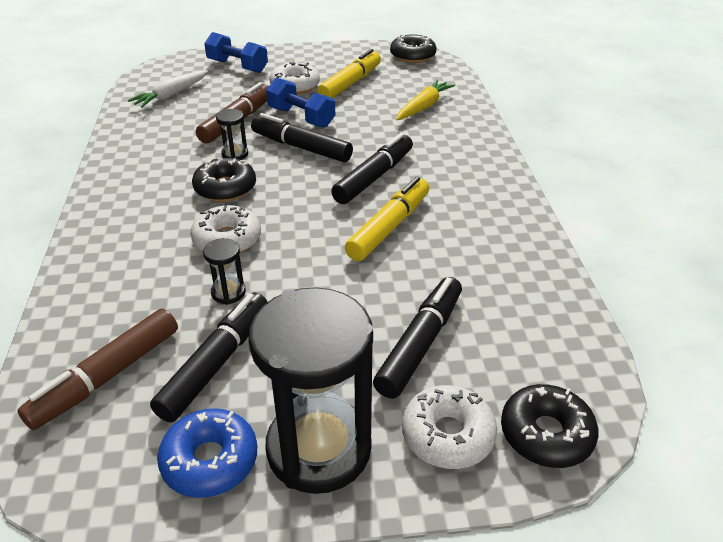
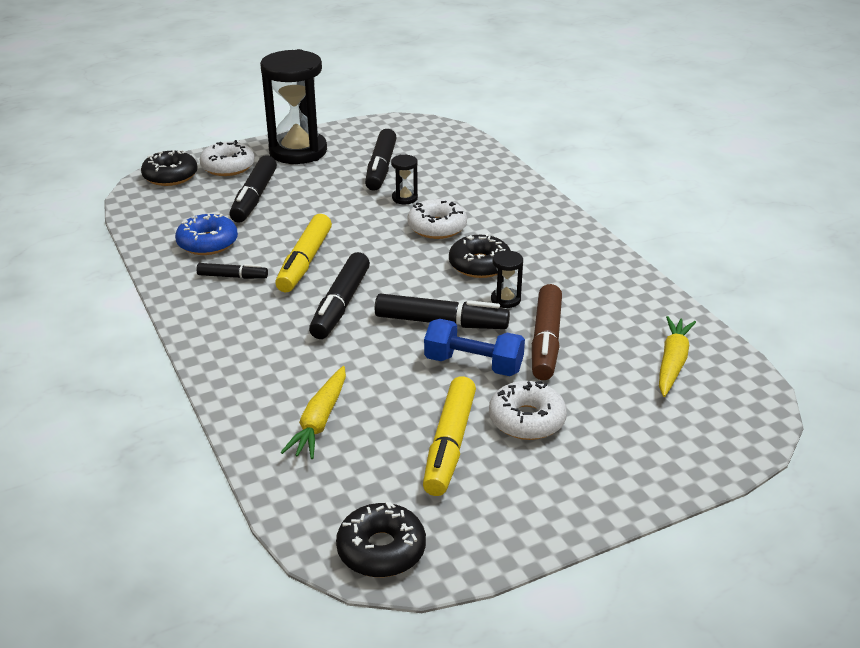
camera: 160 degrees right, 5 degrees down
brown marker [18,308,178,430] -> none
white carrot [128,70,208,108] -> yellow carrot [659,316,696,397]
blue donut [157,408,257,498] -> blue donut moved to [175,213,238,255]
blue dumbbell [204,32,268,73] -> none
none -> black marker [196,263,268,279]

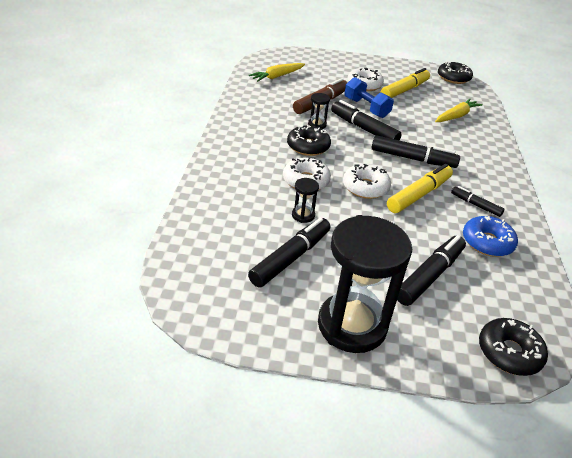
camera: 150 degrees left, 5 degrees up
white donut [200,140,255,176] -> white donut moved to [343,164,391,199]
black marker [309,252,370,339] -> black marker turned 60 degrees clockwise [372,135,460,168]

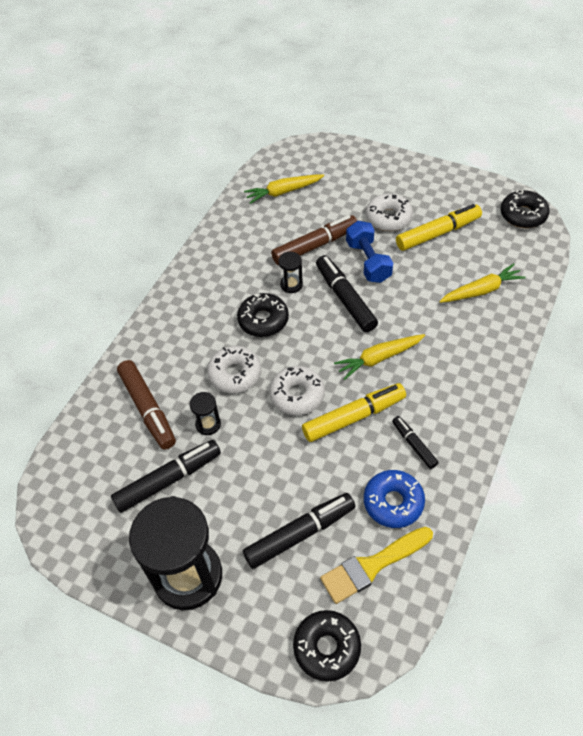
camera: 25 degrees right, 15 degrees up
black marker [372,135,460,168] -> yellow carrot [334,334,425,380]
none -> brown marker [117,360,176,450]
none -> yellow brush [320,527,433,604]

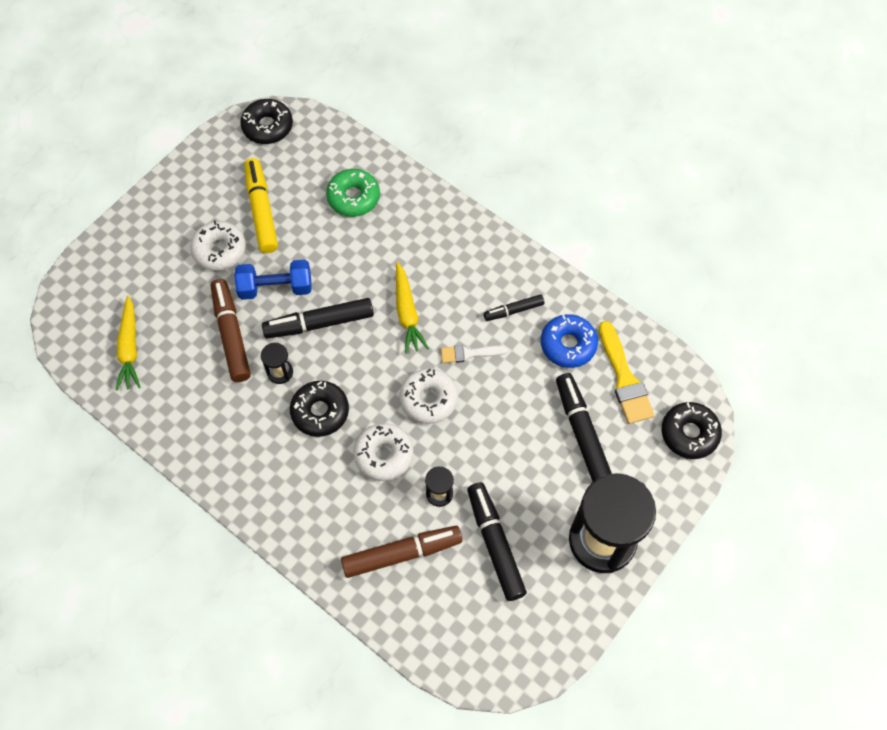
camera: 80 degrees left, 10 degrees up
yellow marker [302,383,406,442] -> white brush [441,345,508,363]
yellow carrot [439,263,526,303] -> green donut [326,169,380,217]

